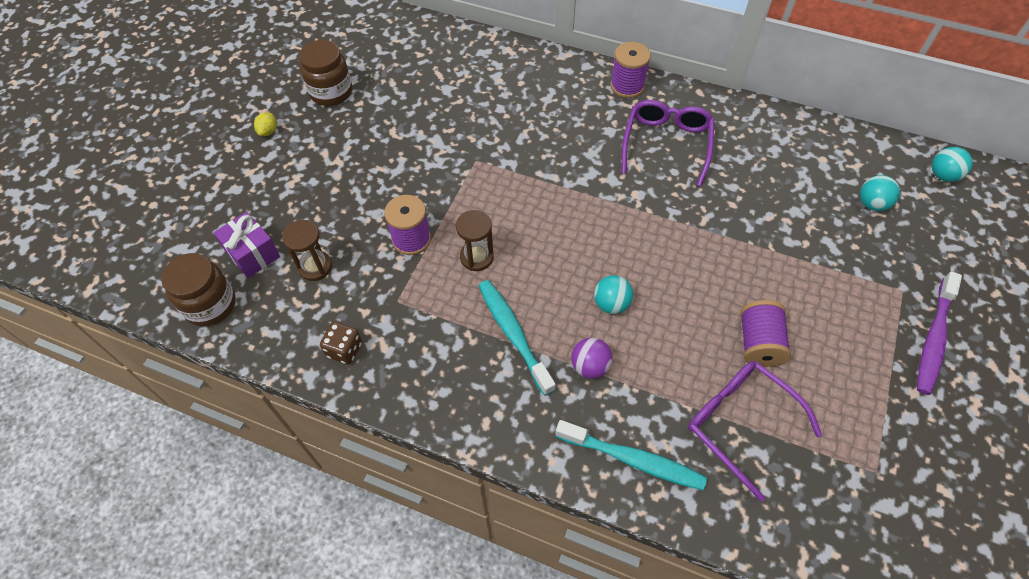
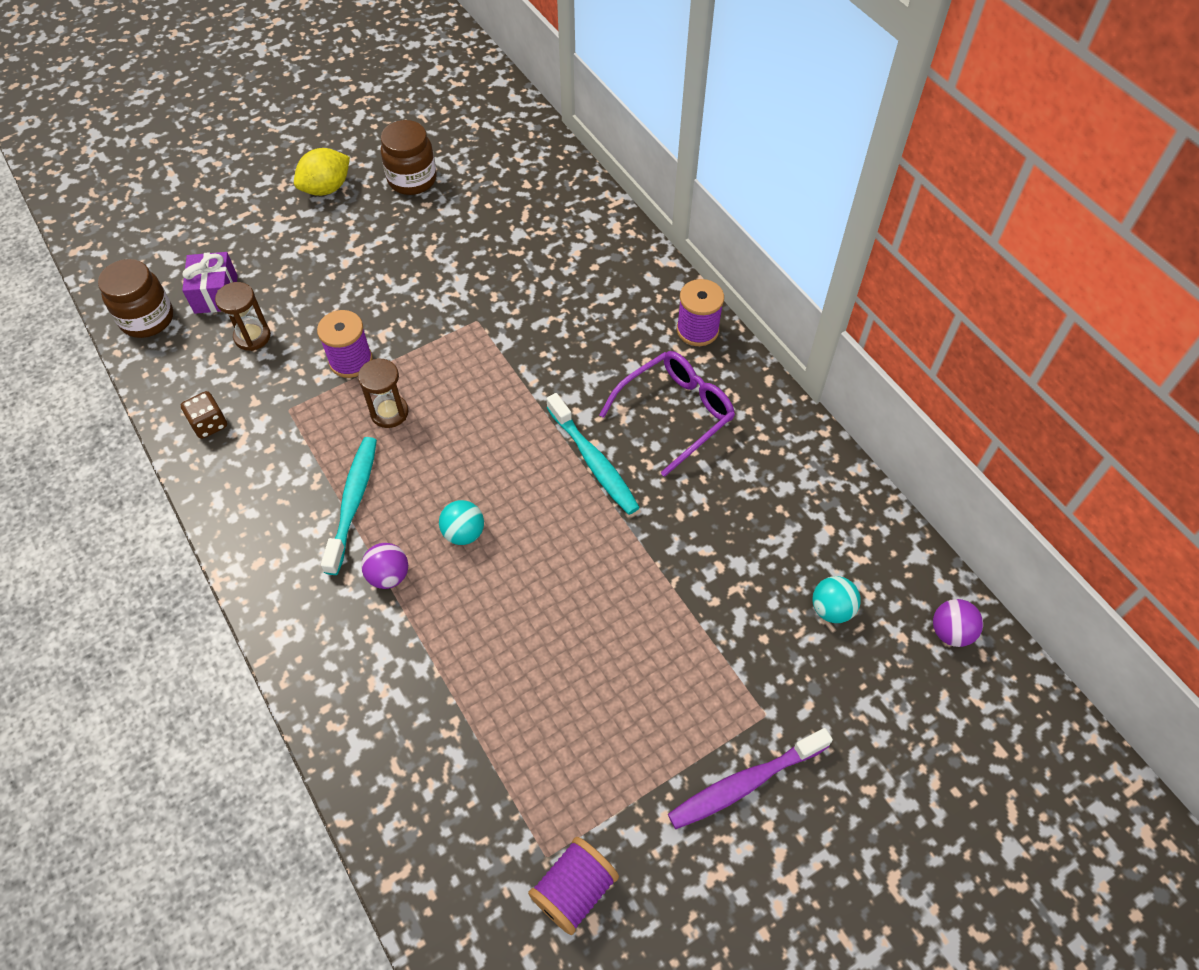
camera: 35 degrees right, 0 degrees up
yellow lemon [254,113,277,136] -> yellow lemon [294,148,350,196], size x1.91
turquoise toothbrush [555,420,707,491] -> turquoise toothbrush moved to [547,393,640,515]
purple glasses [688,361,822,501] -> none
purple spool [740,300,791,367] -> purple spool moved to [528,837,619,935]
turquoise ball [932,147,973,182] -> purple ball [933,599,983,647]

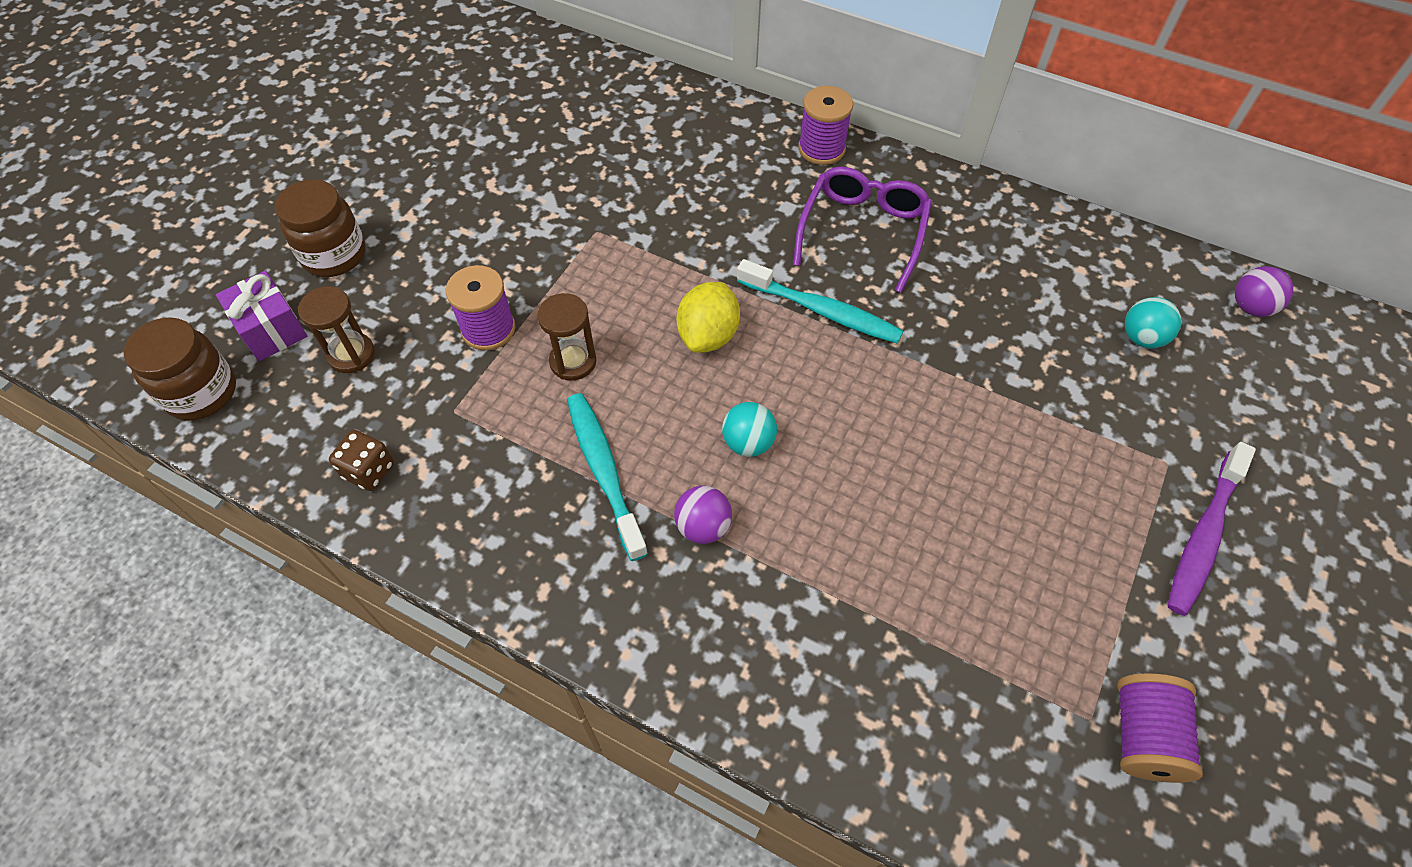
camera: 30 degrees left, 0 degrees up
yellow lemon [294,148,350,196] -> yellow lemon moved to [677,282,740,353]
brown jar [381,120,437,195] -> brown jar moved to [275,179,366,277]

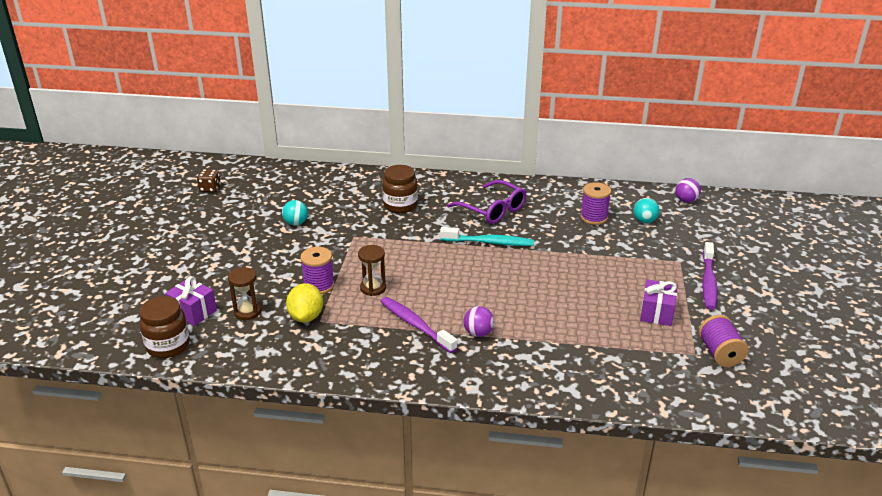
camera: 20 degrees left, 25 degrees down
brown jar [275,179,366,277] -> brown jar moved to [382,165,418,213]
brown dice [329,430,394,491] -> brown dice moved to [197,169,221,193]
turquoise toothbrush [567,393,648,561] -> purple toothbrush [380,297,457,353]
yellow lemon [677,282,740,353] -> yellow lemon moved to [286,283,323,323]
turquoise ball [722,402,777,457] -> turquoise ball moved to [282,200,308,225]
purple glasses [793,167,932,293] -> purple glasses turned 135 degrees clockwise [447,180,526,224]
purple spool [799,86,853,165] -> purple spool moved to [580,182,611,225]
none -> purple gift [640,279,677,326]

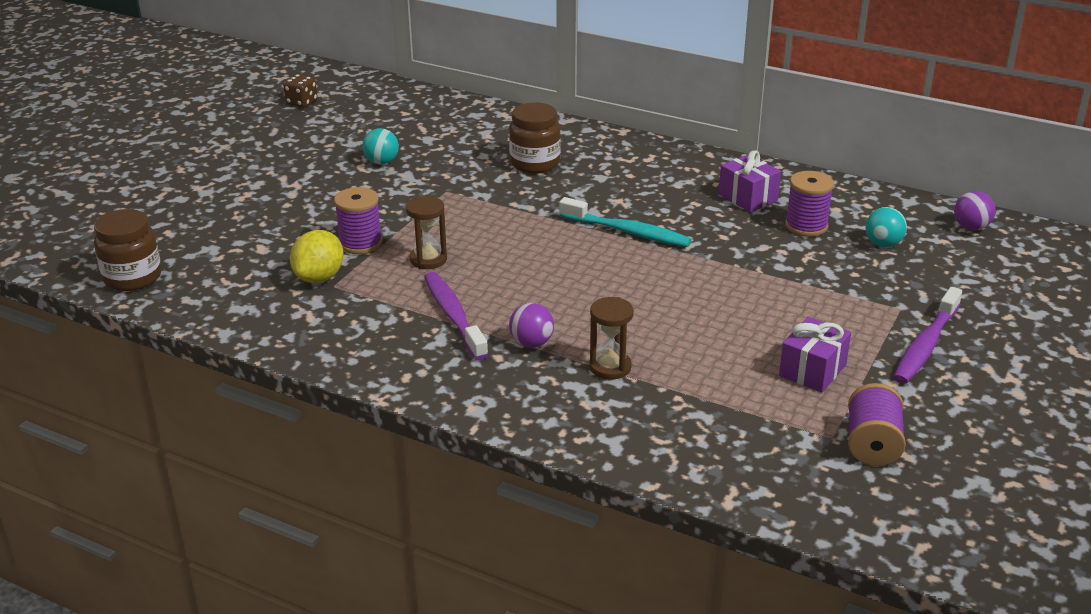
camera: 20 degrees right, 0 degrees up
purple gift [165,276,217,326] -> purple gift moved to [719,150,781,212]
brown hourglass [228,267,261,320] -> brown hourglass moved to [589,297,634,379]
purple glasses [447,180,526,224] -> none

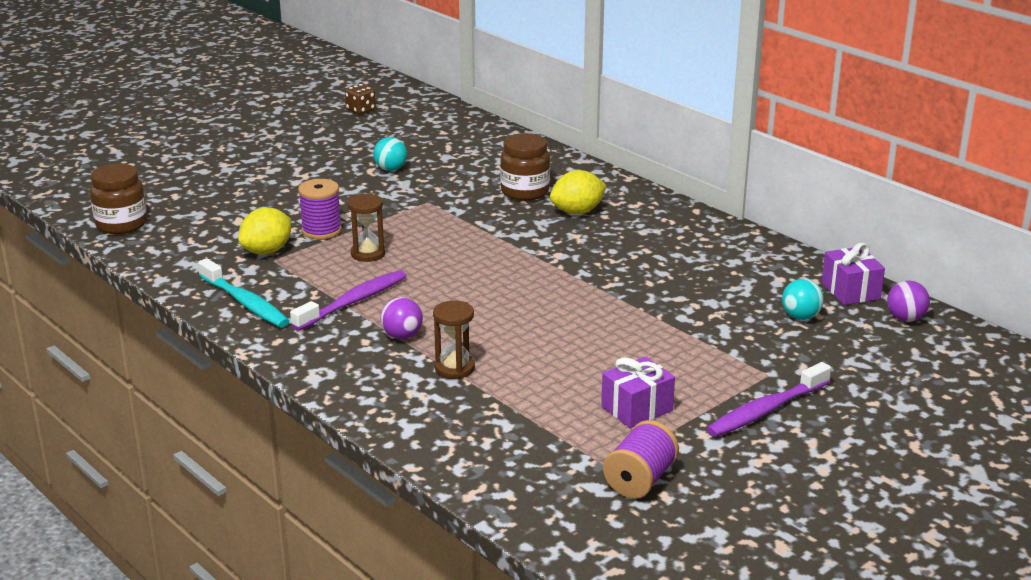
camera: 20 degrees right, 5 degrees down
purple toothbrush [424,272,488,360] -> purple toothbrush turned 45 degrees clockwise [290,270,406,331]
turquoise toothbrush [559,197,692,247] -> turquoise toothbrush moved to [198,258,290,327]
purple gift [719,150,781,212] -> purple gift moved to [822,243,885,305]
purple spool [785,171,834,237] -> none
none -> yellow lemon [550,170,607,214]

